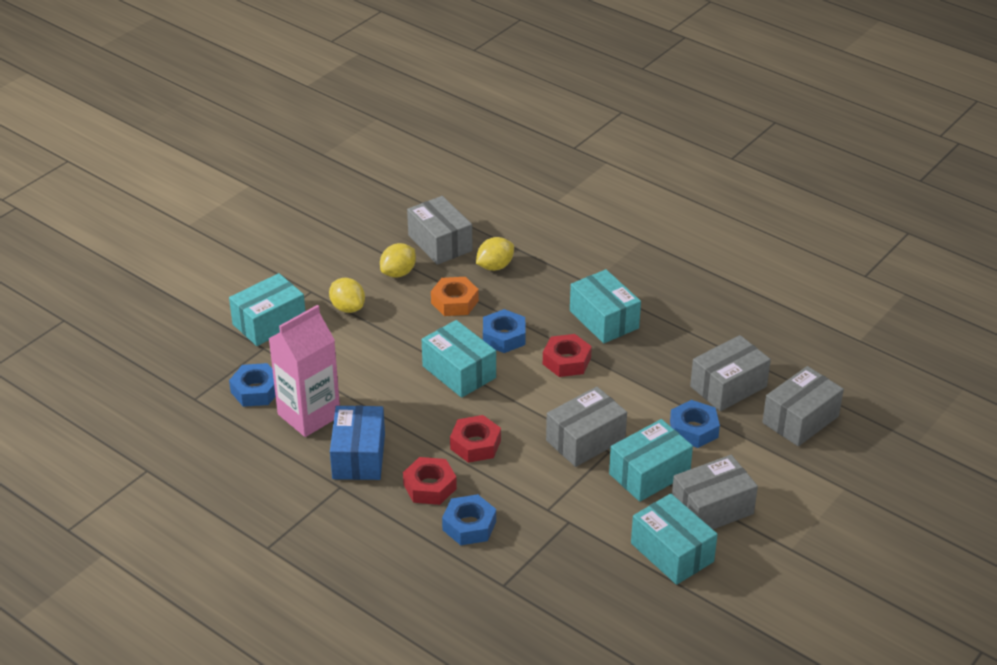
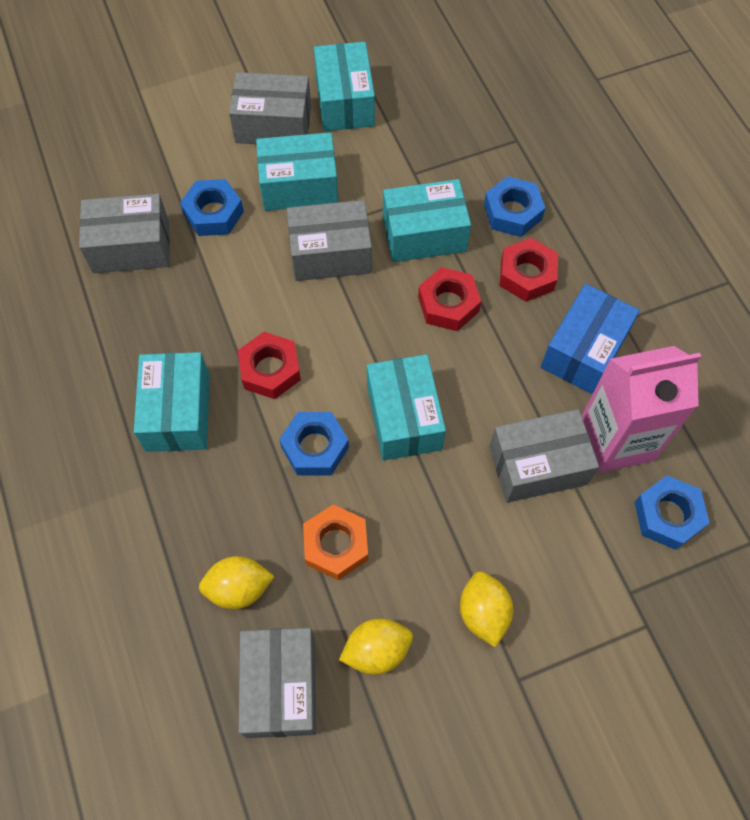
camera: 150 degrees left, 25 degrees up
turquoise box [229,273,305,346] -> turquoise box moved to [383,179,471,262]
grey box [762,366,844,446] -> grey box moved to [489,409,599,503]

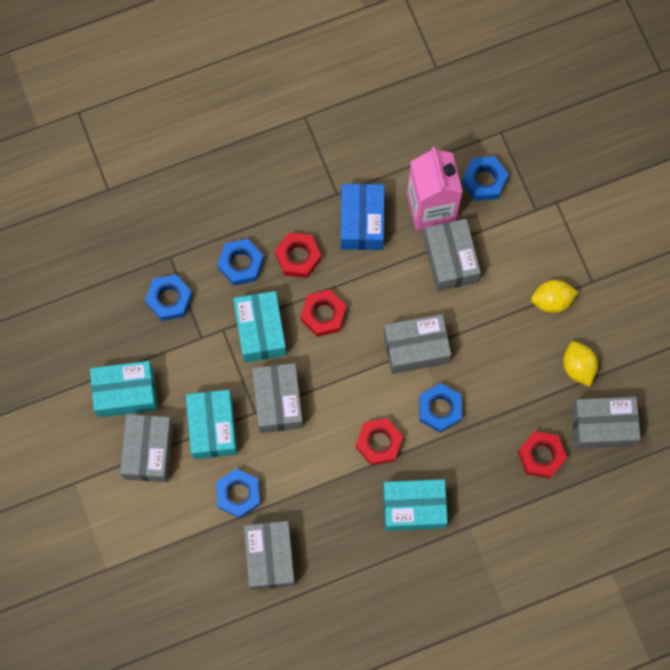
camera: 90 degrees left, 10 degrees up
yellow lemon [199,556,275,609] -> red nut [518,431,567,479]
orange nut [303,504,368,580] -> none
turquoise box [367,354,446,461] -> grey box [384,314,451,374]
blue box [541,284,640,394] -> blue box turned 60 degrees clockwise [341,184,384,250]
none -> blue nut [145,274,193,321]

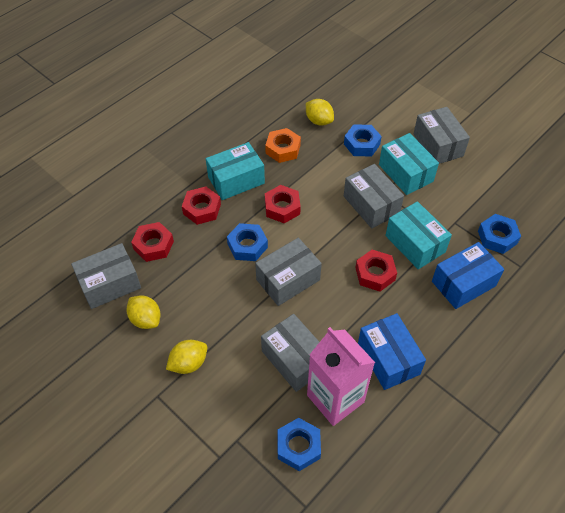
camera: 155 degrees right, 20 degrees down
turquoise box [90,361,157,418] -> none
blue nut [217,239,264,286] -> blue box [432,242,504,309]
grey box [244,521,295,590] -> yellow lemon [306,99,334,126]
red nut [275,233,321,278] -> red nut moved to [182,186,221,225]
none -> orange nut [265,128,301,163]

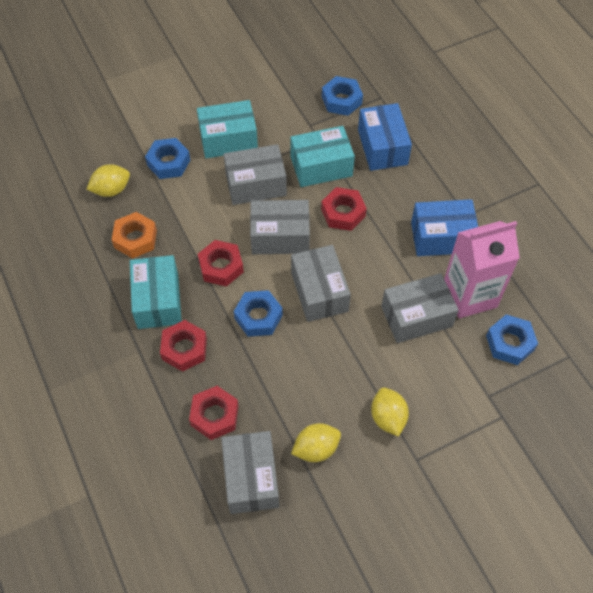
camera: 70 degrees left, 5 degrees up
grey box [414,107,470,164] -> grey box moved to [250,200,310,254]

